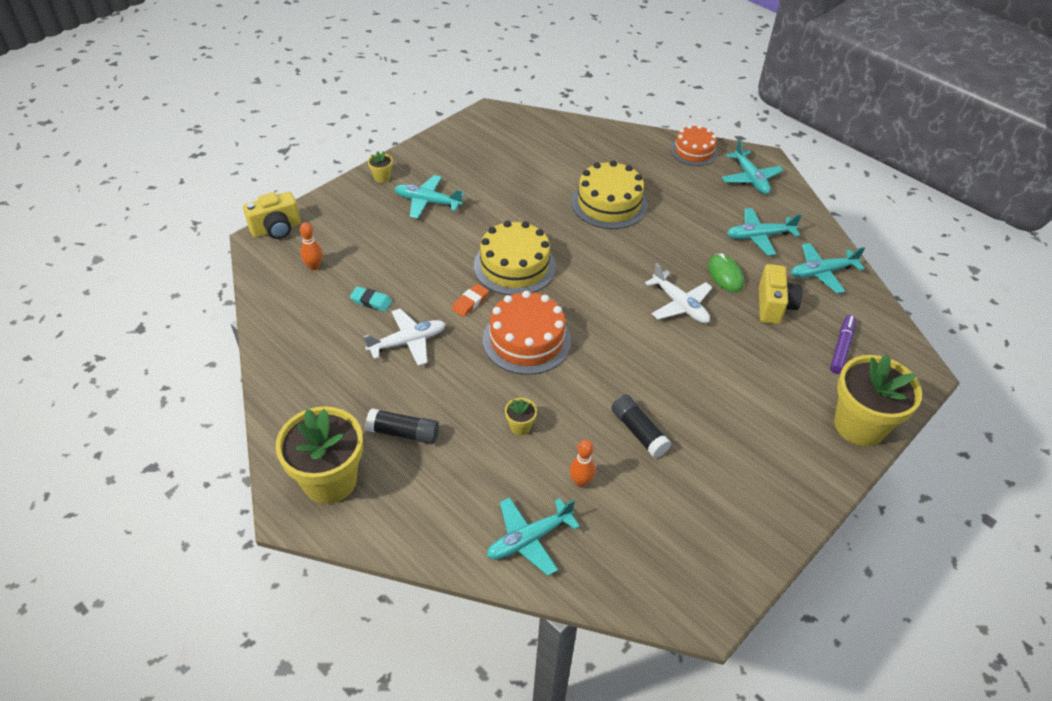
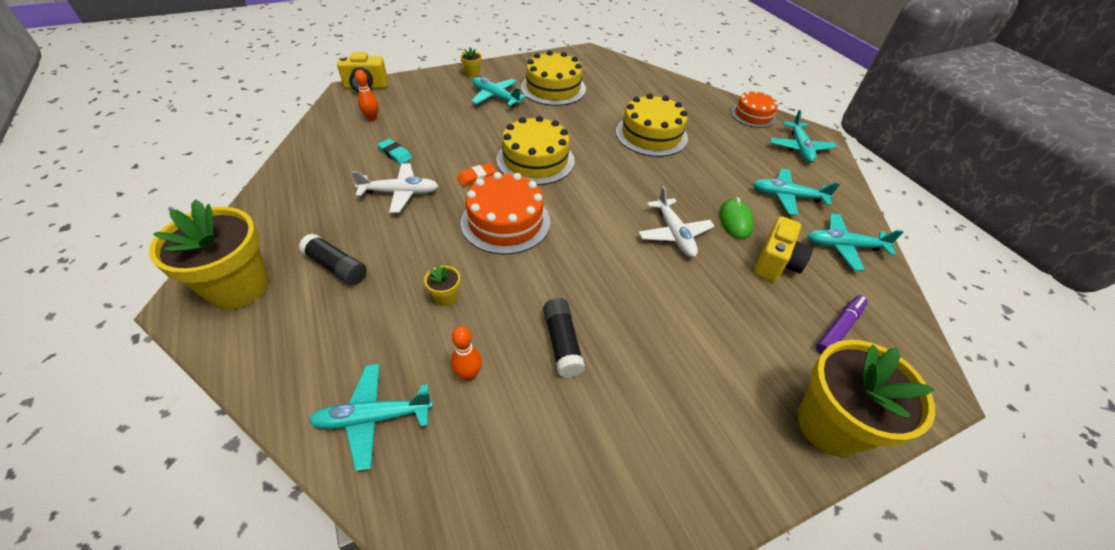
camera: 20 degrees right, 0 degrees up
none -> yellow cake [521,50,586,106]

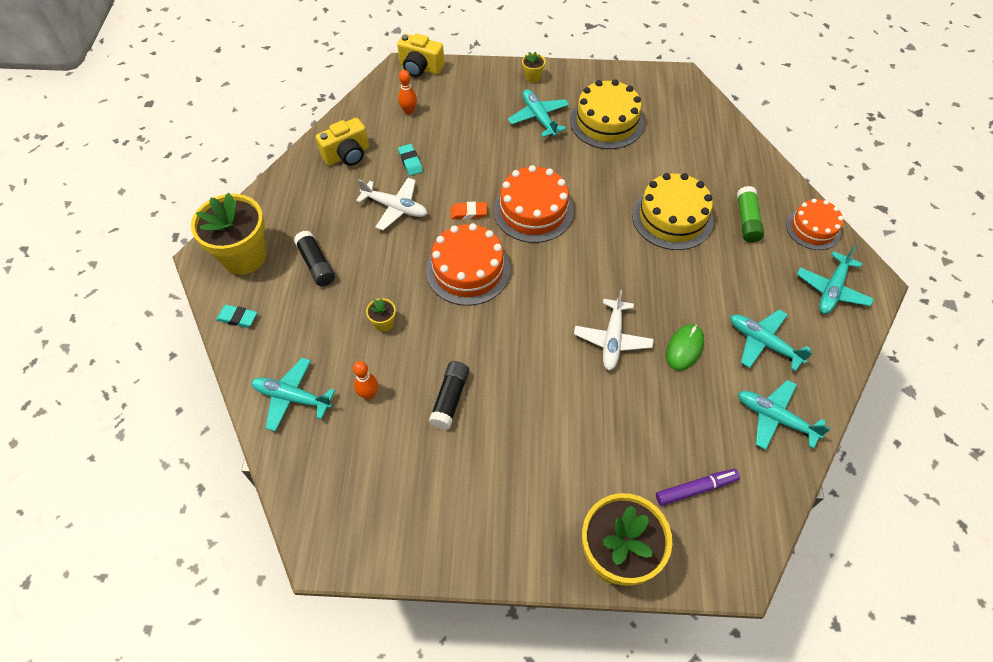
camera: 30 degrees right, 10 degrees up
yellow cake [496,116,575,185] -> orange cake [494,165,574,243]
yellow camera [754,216,813,282] -> yellow camera moved to [316,118,369,166]
none -> turquoise eraser [216,305,257,328]
none -> green glue stick [737,186,764,243]

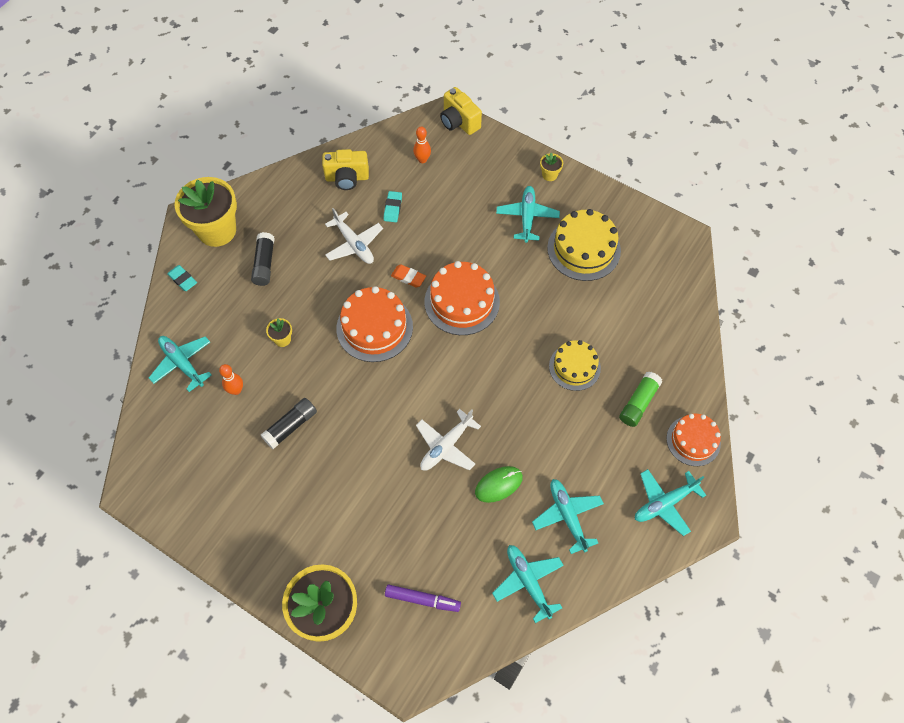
camera: 30 degrees right, 5 degrees up
yellow cake [632,173,714,250] -> yellow cake [549,340,601,391], size x0.66

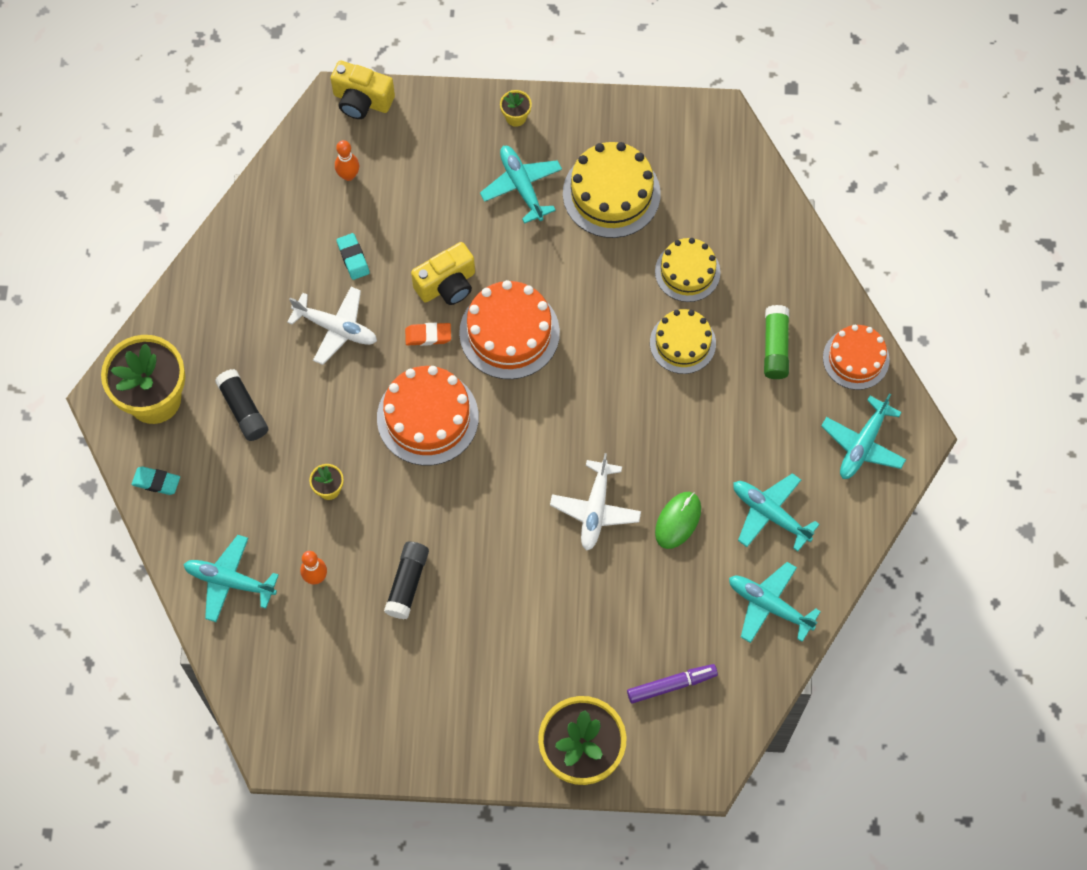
camera: 30 degrees left, 5 degrees up
yellow camera [322,149,369,190] -> yellow camera moved to [411,242,475,305]
none -> yellow cake [655,238,721,302]

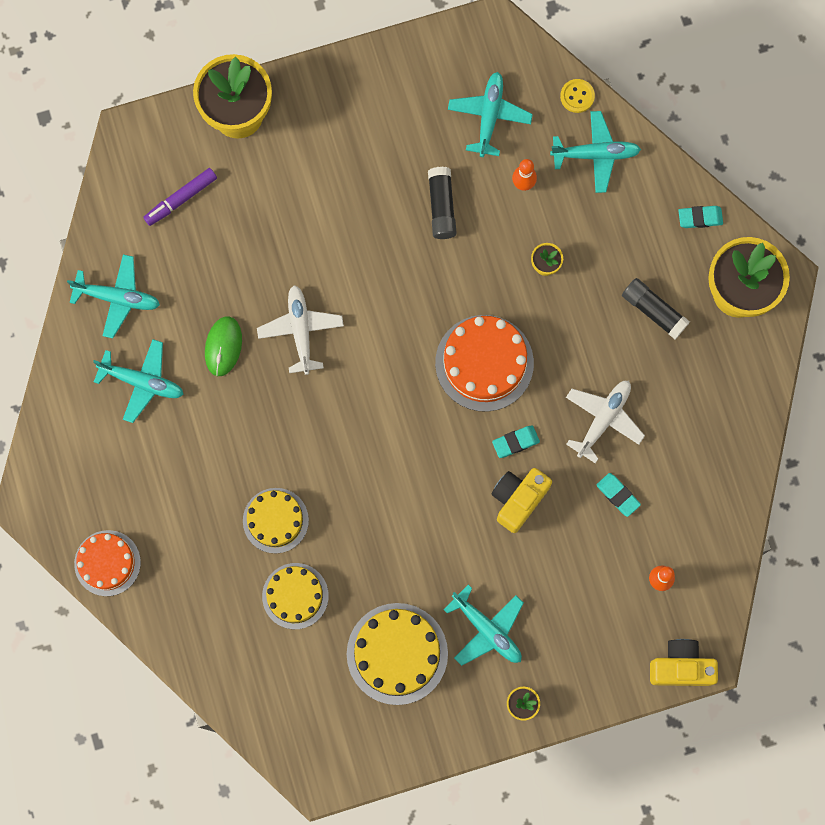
camera: 160 degrees right, 10 degrees up
white plane [287,287,377,365] -> white plane turned 120 degrees clockwise [566,381,645,463]
orange eraser [405,323,451,346] -> turquoise eraser [492,425,540,458]
orange cake [459,280,560,379] -> none
green glue stick [764,305,789,379] -> none
turquoise plane [821,393,906,479] -> turquoise plane moved to [448,72,533,157]
none -> yellow button [560,79,595,113]

